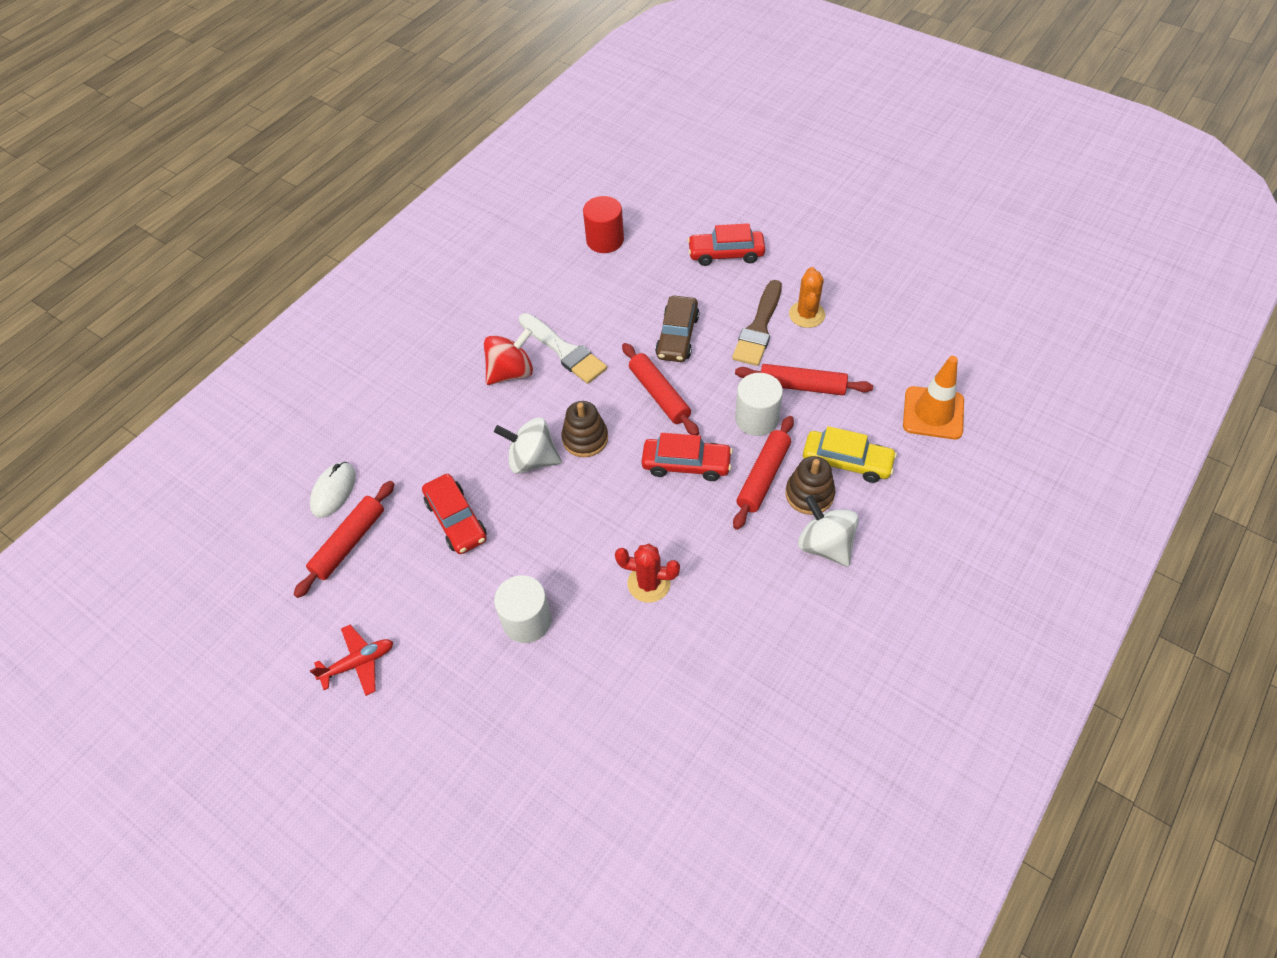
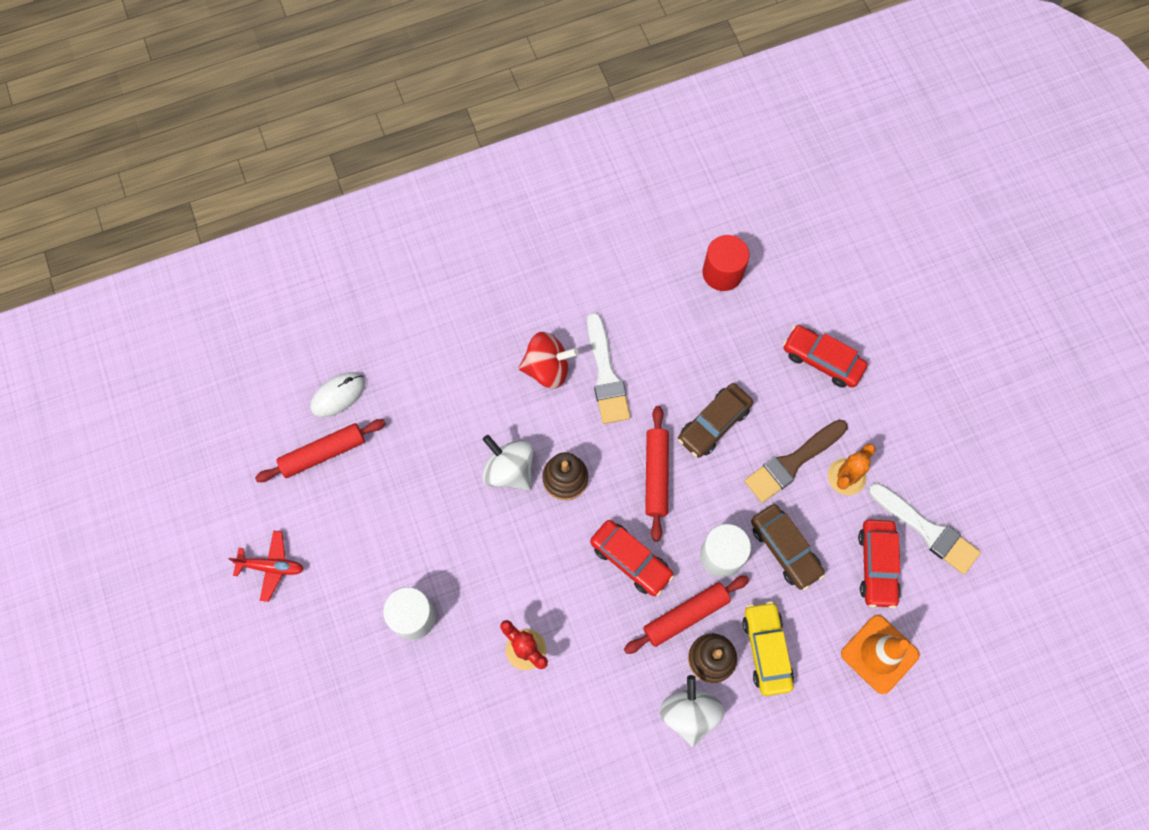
camera: 30 degrees right, 15 degrees up
red car [422,474,487,554] -> red car moved to [858,519,901,608]
red rolling pin [735,364,873,395] -> brown car [751,504,825,590]
yellow car [803,426,897,483] -> yellow car turned 150 degrees counterclockwise [742,601,794,696]
none -> white brush [869,483,981,574]

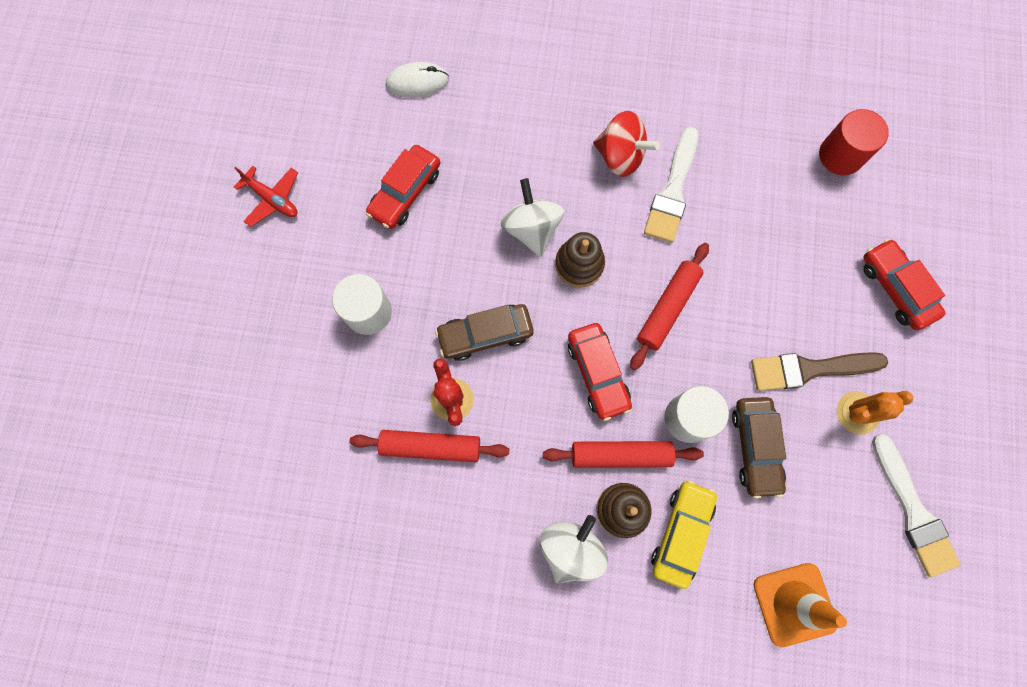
camera: 30 degrees right, 5 degrees up
red rolling pin [255,419,386,482] -> red rolling pin moved to [349,430,509,462]
brown car [678,383,753,458] -> brown car moved to [435,304,534,361]
red car [858,519,901,608] -> red car moved to [366,145,440,229]

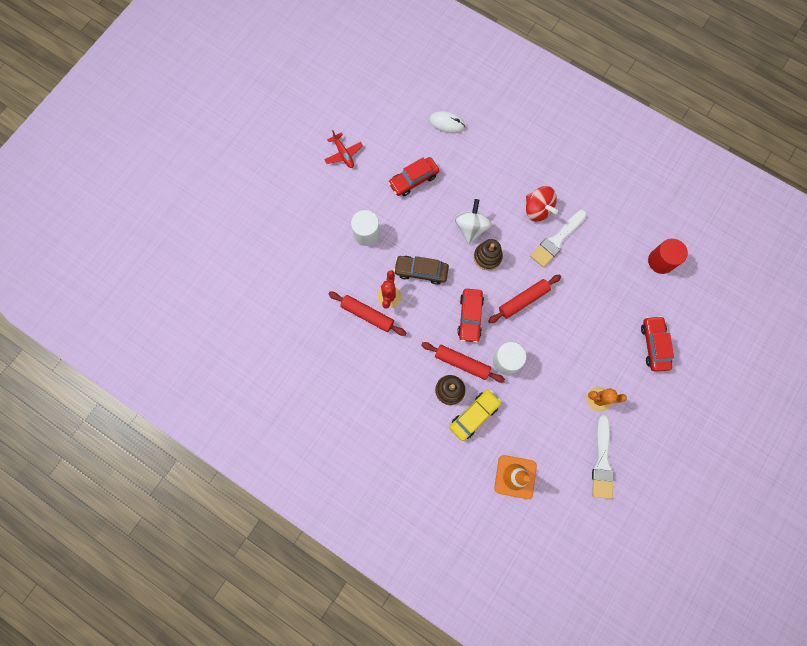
camera: 25 degrees right, 0 degrees up
white spinning top [540,515,608,583] -> none
brown car [732,397,786,499] -> none
brown brush [751,352,888,391] -> none

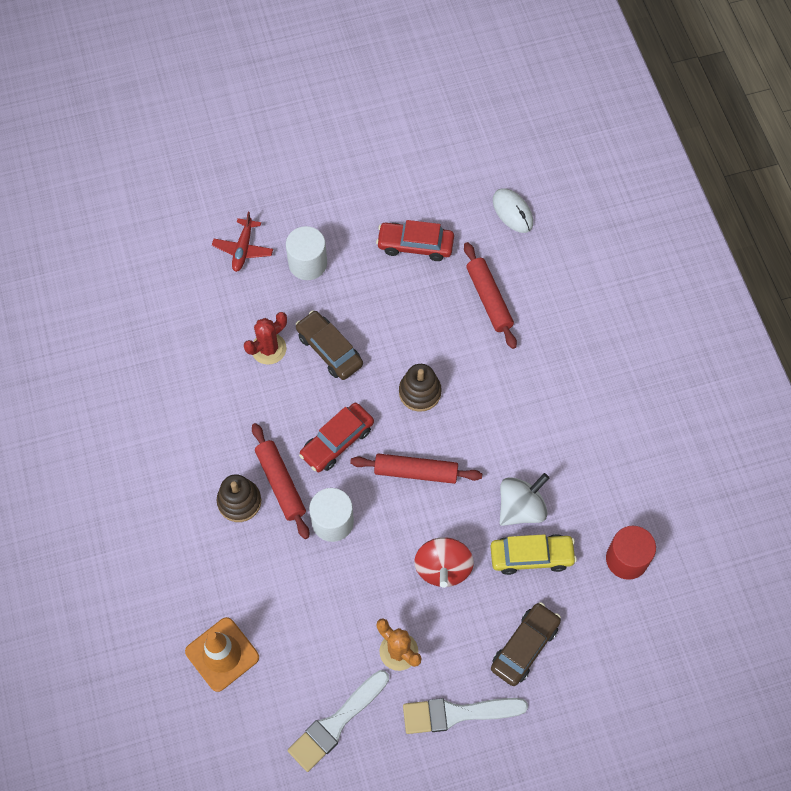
camera: 40 degrees right, 10 degrees down
red plane [324,130,363,168] -> red plane moved to [212,212,273,272]
red rolling pin [329,292,406,336] -> red rolling pin moved to [464,242,517,349]
yellow car [450,389,501,441] -> yellow car moved to [490,534,577,575]
white spinning top [455,199,491,244] -> white spinning top moved to [500,473,549,526]
red spinning top [526,186,558,222] -> red spinning top moved to [414,537,474,588]
white brush [530,210,587,267] -> white brush moved to [403,698,528,734]
red car [641,316,674,372] -> brown car [491,602,561,686]

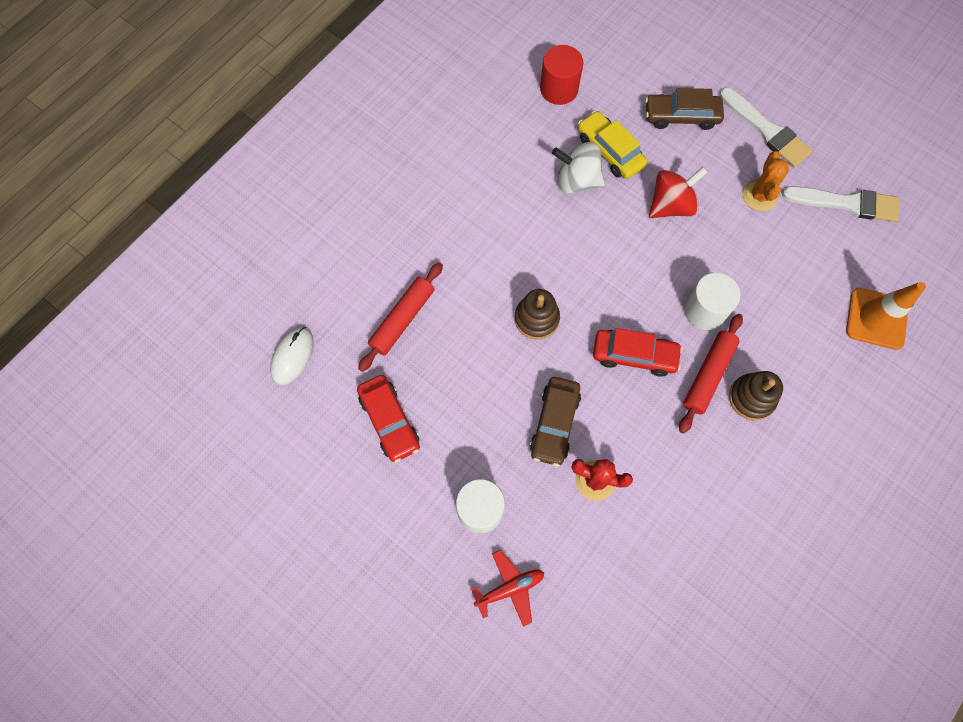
camera: 125 degrees left, 5 degrees up
red rolling pin [350,453,482,484] -> none

